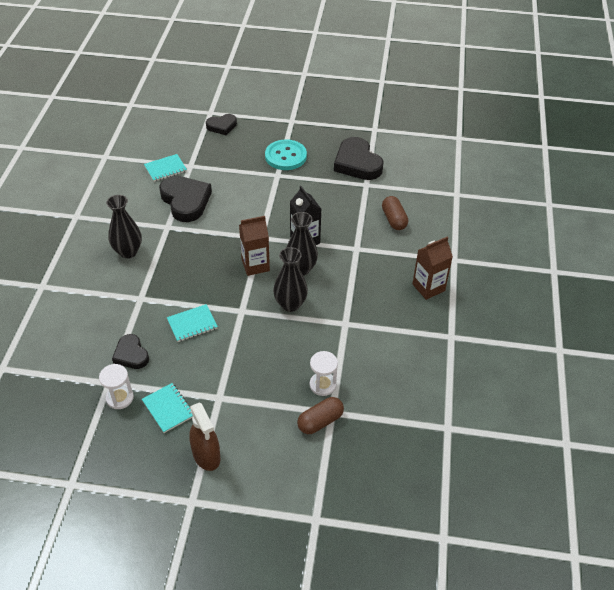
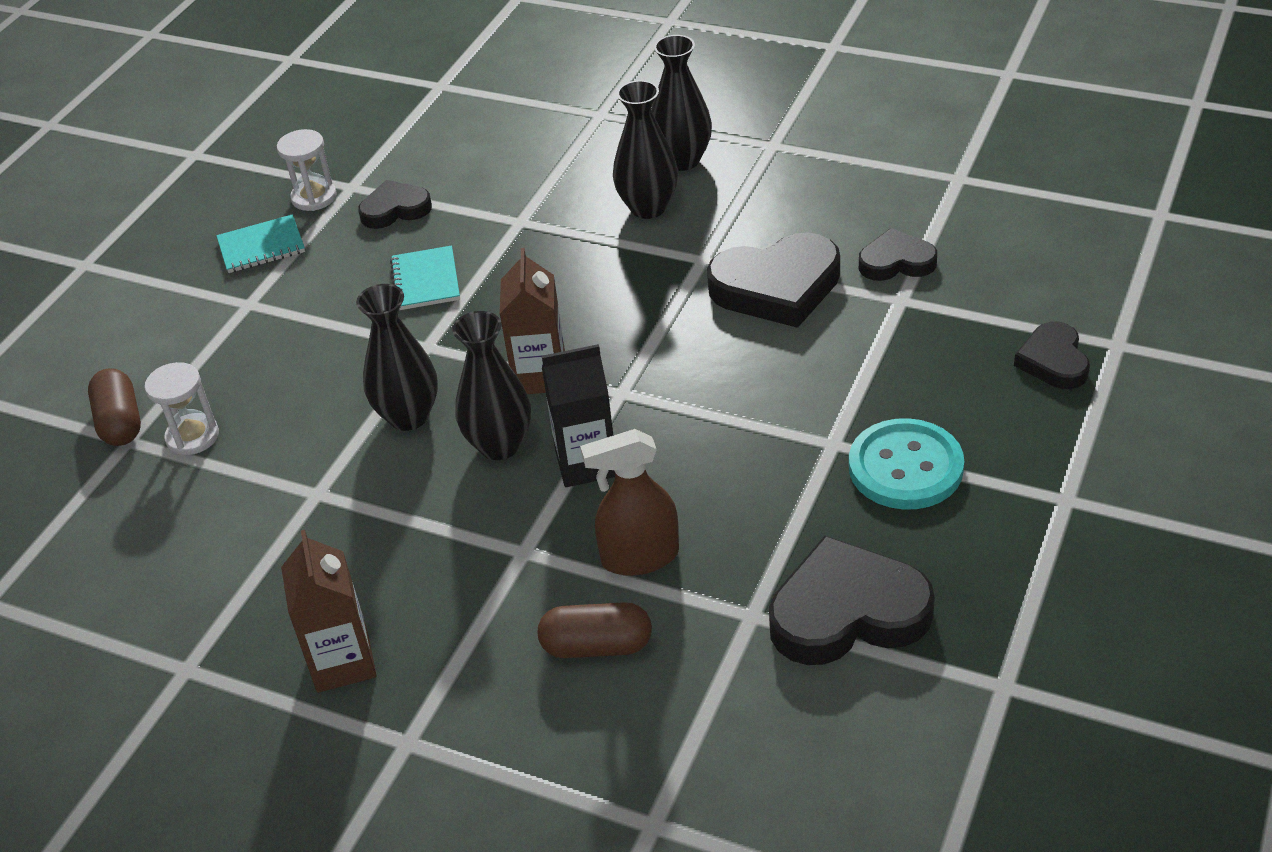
camera: 110 degrees right, 5 degrees down
turquoise notebook [144,154,187,182] -> black heart [859,228,937,281]
brown spray bottle [189,402,220,471] -> brown spray bottle moved to [580,429,679,576]
none -> black vase [651,35,712,171]

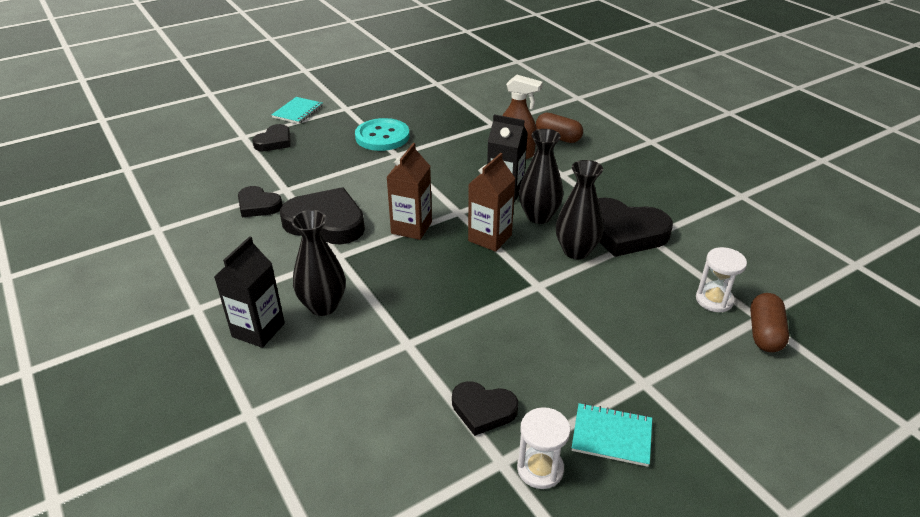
camera: 150 degrees left, 5 degrees down
brown carton [281,529,377,693] -> brown carton moved to [387,143,432,240]
turquoise notebook [390,246,460,310] -> turquoise notebook moved to [271,97,323,124]
black vase [651,35,712,171] -> black carton [214,236,285,348]
black heart [769,536,935,665] -> black heart moved to [598,197,673,257]

